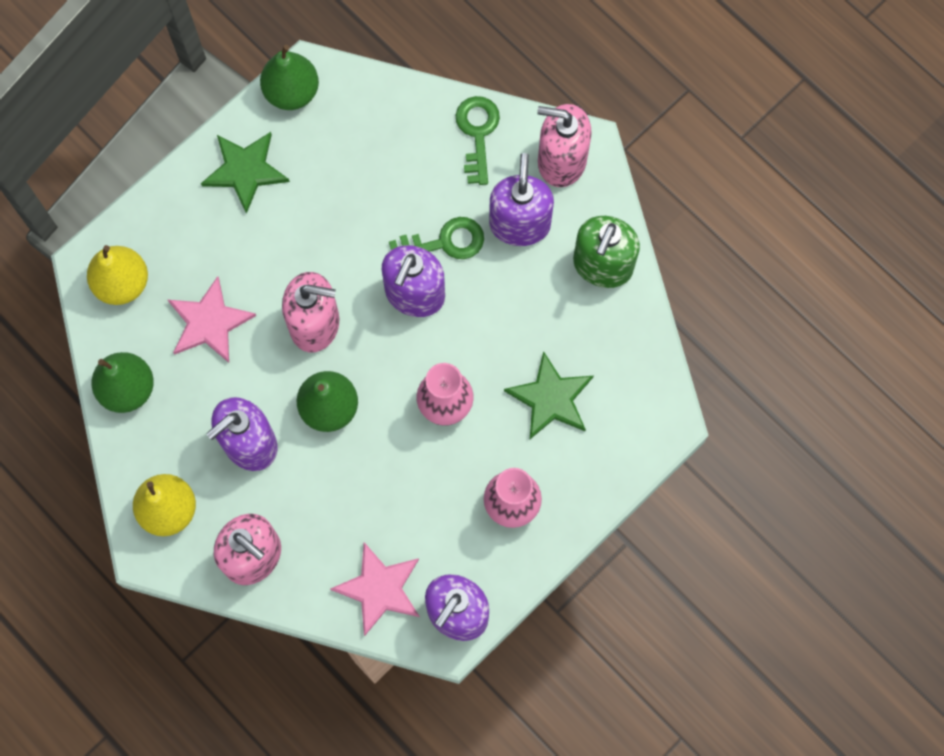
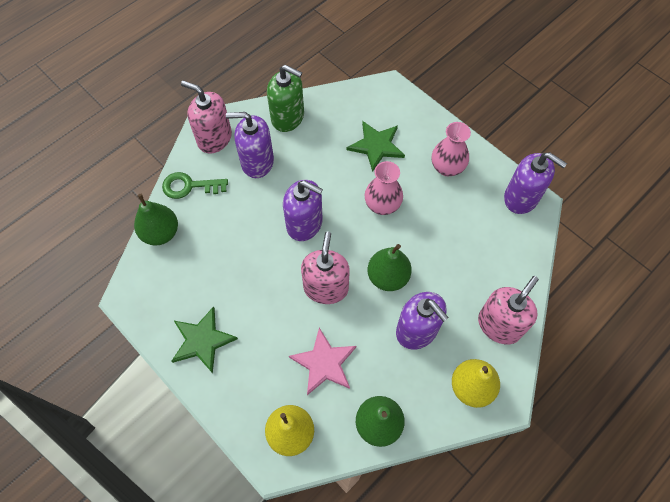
camera: 90 degrees left, 10 degrees down
green pear [260,45,319,110] -> green pear moved to [134,194,178,246]
pink star [330,542,420,636] -> none
green key [389,217,484,259] -> none
pink soap dispenser [537,104,592,187] -> pink soap dispenser turned 105 degrees clockwise [181,81,232,154]

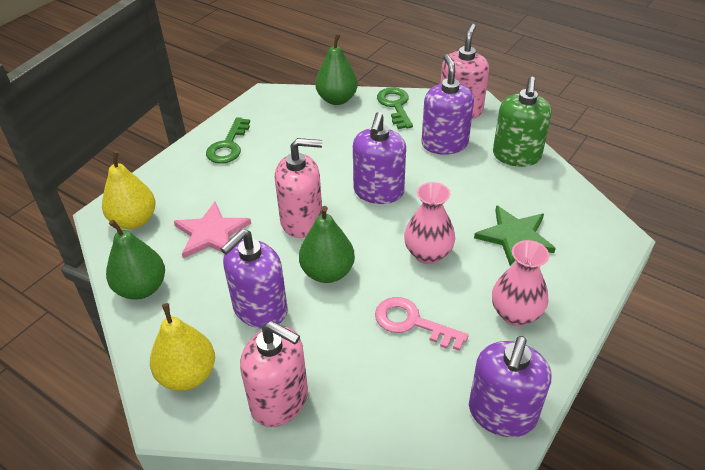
camera: 80 degrees right, 20 degrees down
green star [171,306,238,373] -> green key [206,117,250,164]
none -> pink key [375,297,469,351]

